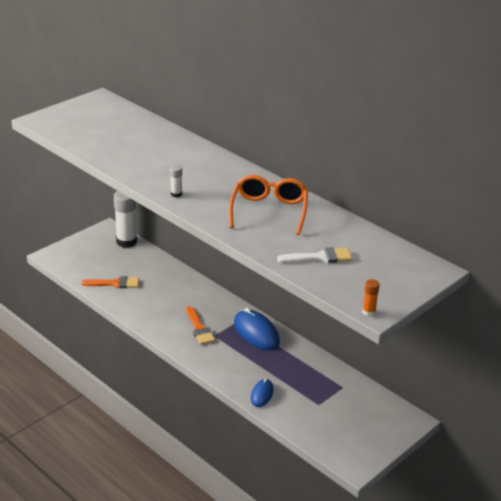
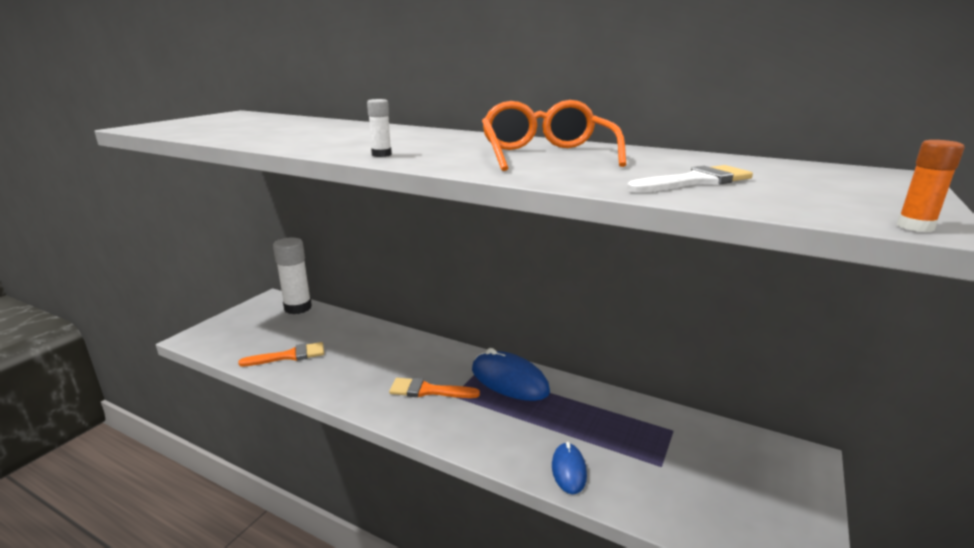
camera: 15 degrees left, 10 degrees down
orange brush [186,306,215,345] -> orange brush turned 135 degrees clockwise [389,378,480,398]

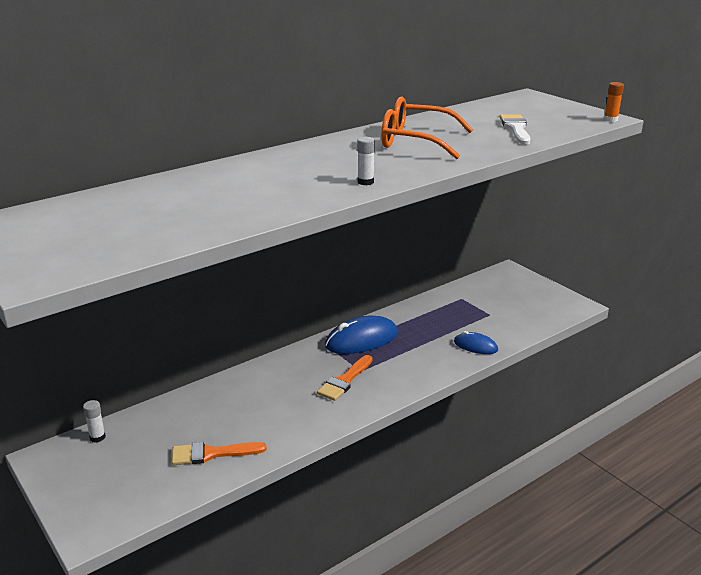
camera: 65 degrees left, 5 degrees up
orange brush [238,342,324,367] -> orange brush turned 105 degrees counterclockwise [172,442,267,465]
white glue stick [273,238,312,314] -> white glue stick [83,400,106,442], size x0.44

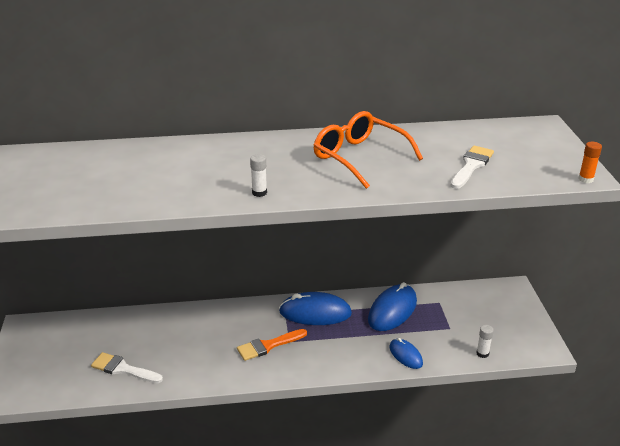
camera: 30 degrees right, 5 degrees up
white glue stick [83,400,106,442] -> white glue stick moved to [476,325,494,358]
orange brush [172,442,267,465] -> white brush [91,352,163,383]
none -> blue mouse [368,282,417,331]

